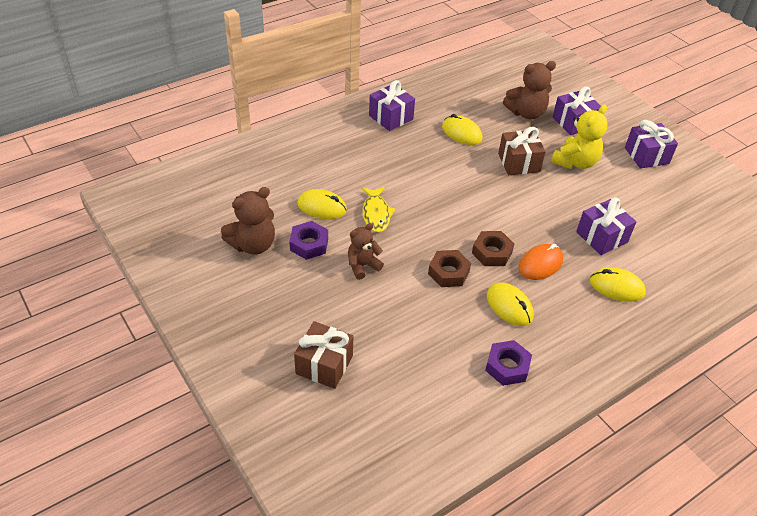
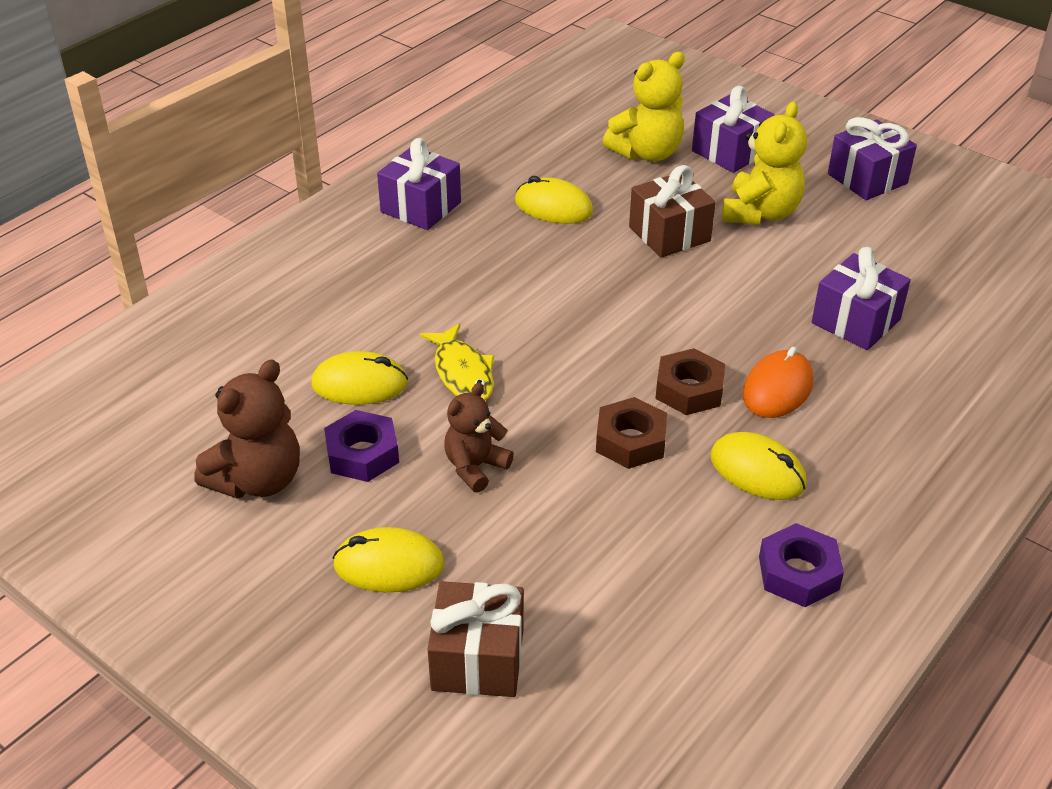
camera: 15 degrees left, 5 degrees down
brown teddy bear [503,61,556,119] -> yellow teddy bear [602,52,685,161]
yellow mouse [590,267,646,302] -> yellow mouse moved to [333,527,445,592]

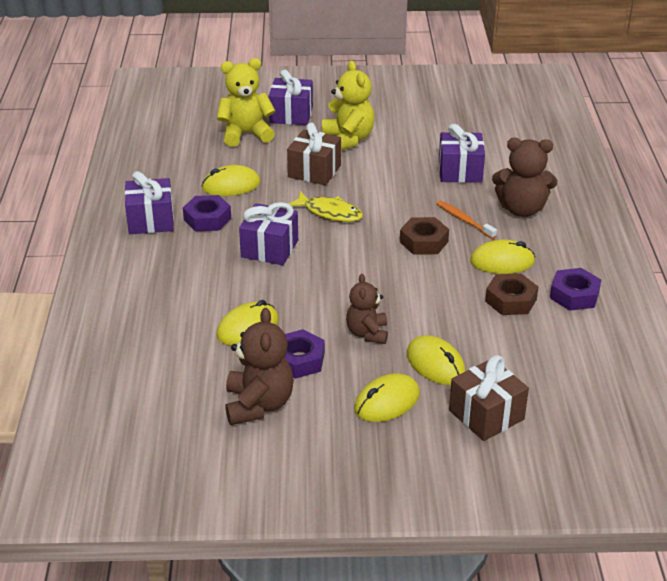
camera: 40 degrees left, 5 degrees down
yellow fish [419,323,494,400] -> yellow fish moved to [288,191,363,222]
brown nut [596,397,667,469] -> brown nut moved to [485,273,539,315]
yellow teddy bear [602,52,685,161] -> yellow teddy bear turned 120 degrees counterclockwise [217,58,275,147]
orange mouse [743,347,813,418] -> orange toothbrush [436,201,497,239]
purple gift [828,117,917,200] -> purple gift moved to [239,202,298,265]
none -> purple nut [183,195,231,231]
none -> yellow mouse [407,335,465,385]
none -> brown teddy bear [492,138,557,217]

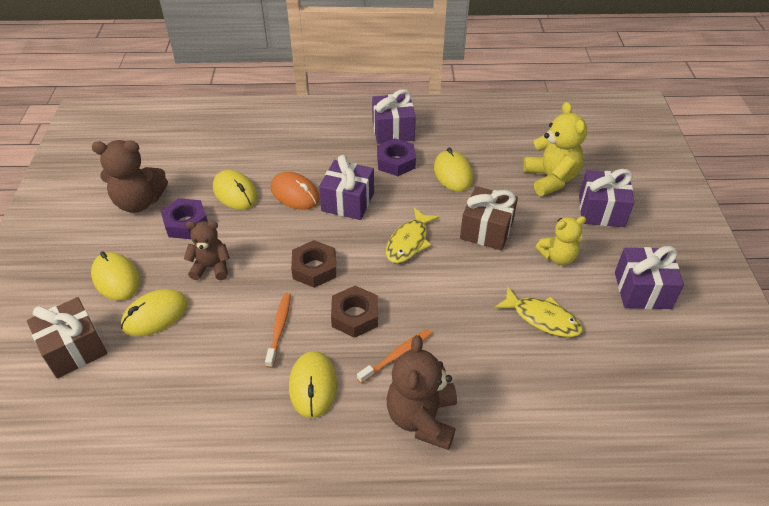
camera: 90 degrees right, 10 degrees up
yellow teddy bear [322,61,375,150] -> yellow teddy bear [535,216,586,265], size x0.66
purple gift [439,124,485,183] -> purple gift moved to [615,246,684,309]
brown nut [485,273,539,315] -> brown nut moved to [291,240,336,288]
purple nut [550,268,601,311] -> none
none -> orange toothbrush [265,293,291,368]
none -> orange mouse [271,172,320,210]
none -> yellow fish [494,286,583,337]

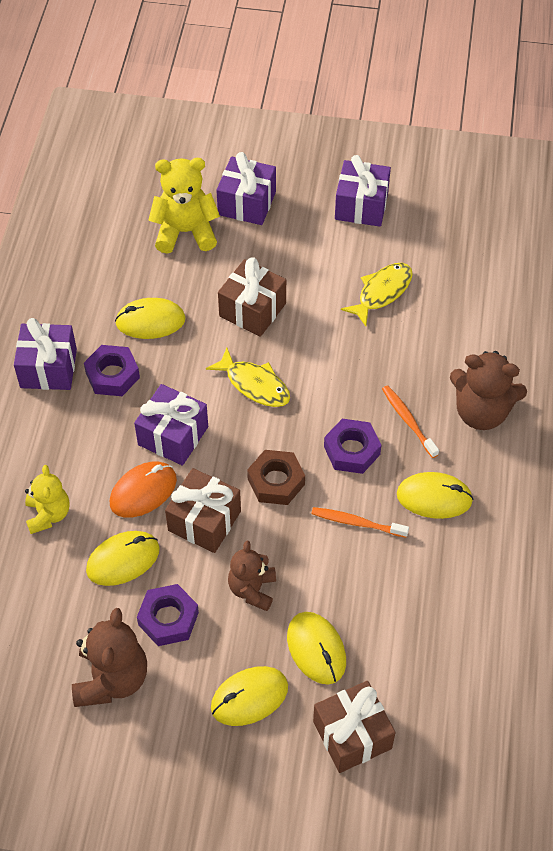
camera: 80 degrees left, 10 degrees up
brown nut [331,286,378,338] -> purple nut [324,419,381,474]
yellow teddy bear [535,216,586,265] -> yellow teddy bear moved to [25,465,70,534]
none -> brown gift [165,468,241,553]

